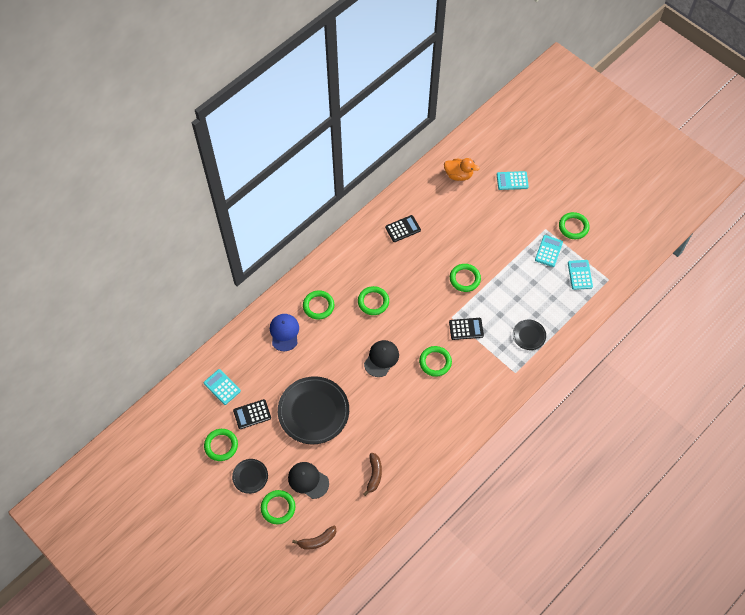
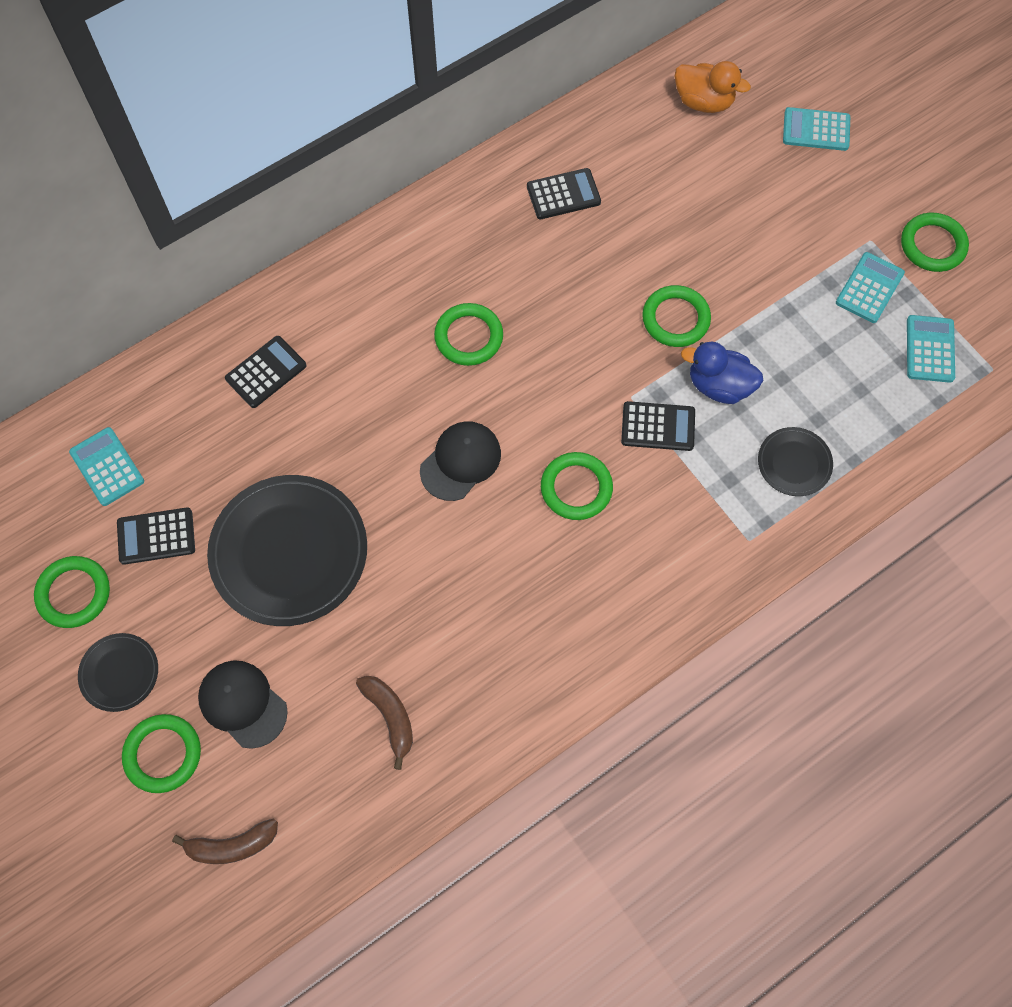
camera: 10 degrees right, 5 degrees up
blue cap [270,314,299,351] -> black calculator [225,336,306,408]
green ring [303,290,334,320] -> none
brown banana [363,453,382,496] -> brown banana turned 45 degrees counterclockwise [356,676,413,770]
none -> blue duck [681,341,763,404]

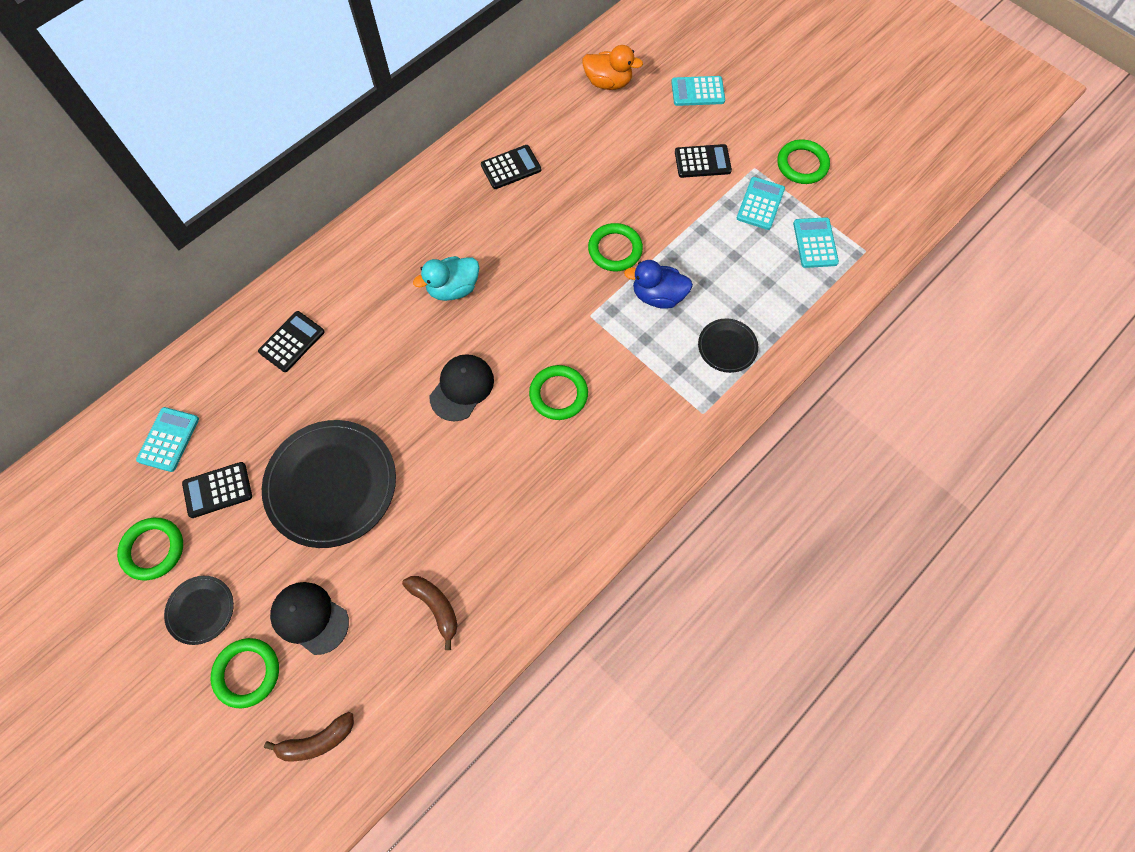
camera: 10 degrees left, 0 degrees up
turquoise calculator [69,427,144,506] -> turquoise calculator turned 60 degrees clockwise [136,407,199,472]
green ring [434,303,503,366] -> turquoise duck [413,256,479,301]
black calculator [621,401,695,451] -> black calculator moved to [675,144,732,178]

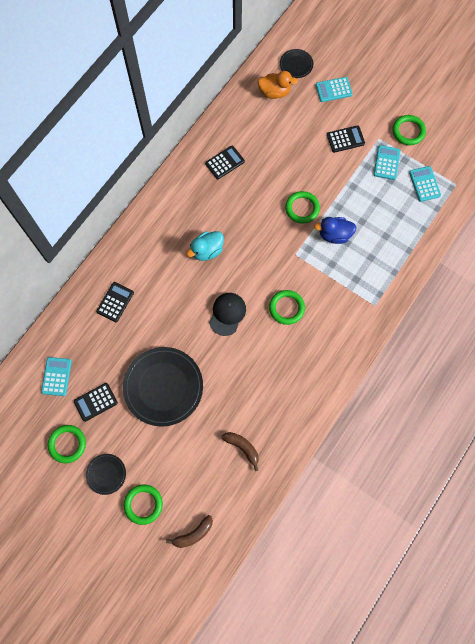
camera: 10 degrees left, 5 degrees up
black cap [270,582,349,655] -> none
black plate [698,319,758,373] -> black plate moved to [280,49,313,78]

